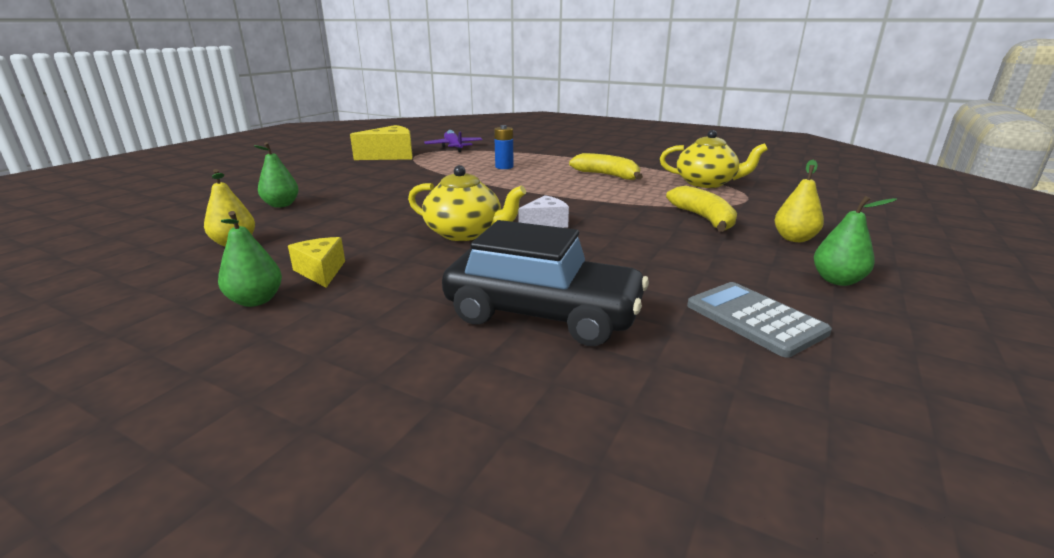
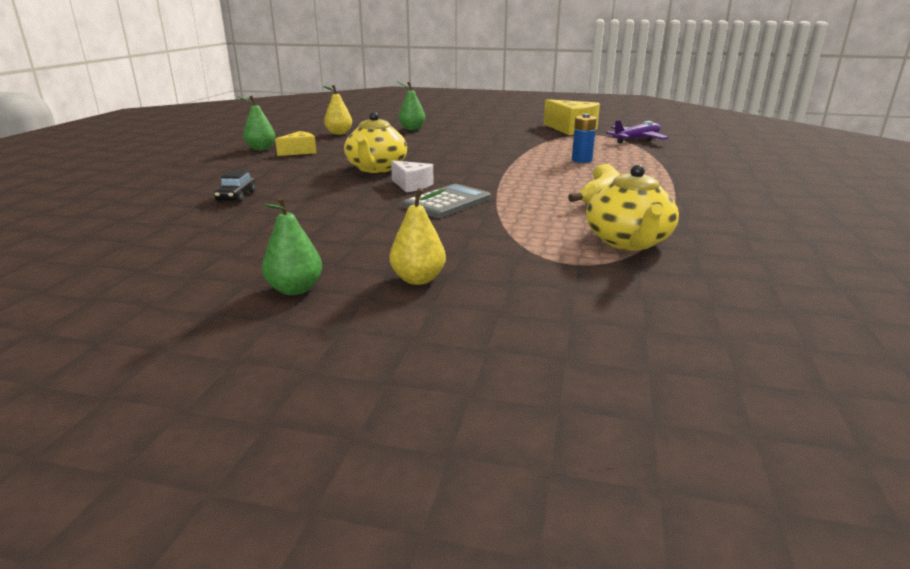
camera: 75 degrees right, 0 degrees up
black car [442,220,649,346] -> black car [214,170,256,203], size x0.41
yellow banana [666,186,737,232] -> none
grey calculator [687,282,832,358] -> grey calculator moved to [403,184,491,218]

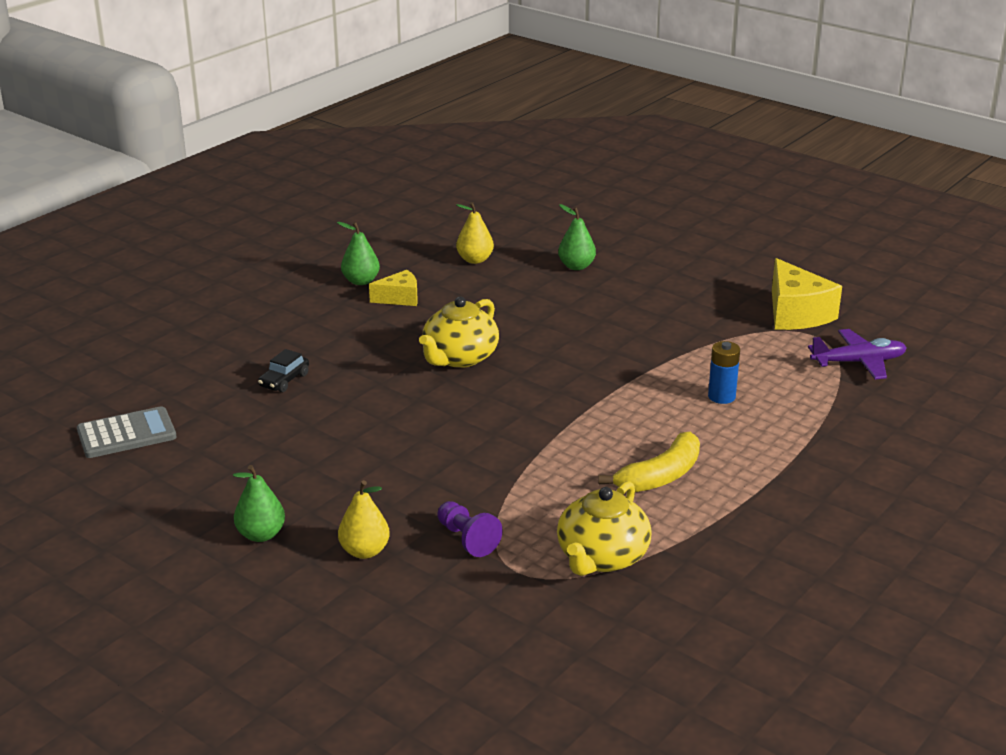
camera: 25 degrees right, 5 degrees up
white cheese [391,160,434,192] -> none
grey calculator [403,184,491,218] -> grey calculator moved to [77,406,177,458]
none -> purple pawn [437,501,503,557]

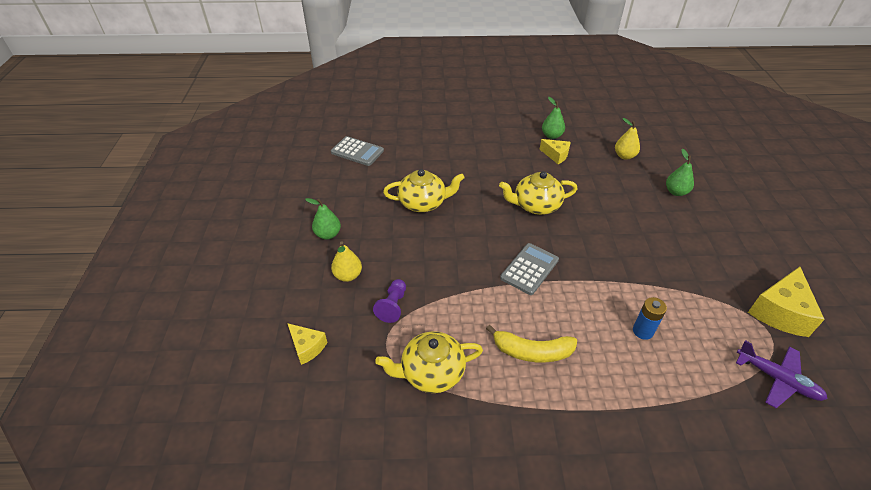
camera: 50 degrees right, 15 degrees up
black car [258,349,309,392] -> none
none -> yellow cheese [287,323,328,365]
none -> yellow teapot [383,169,465,212]
none -> grey calculator [500,243,559,295]

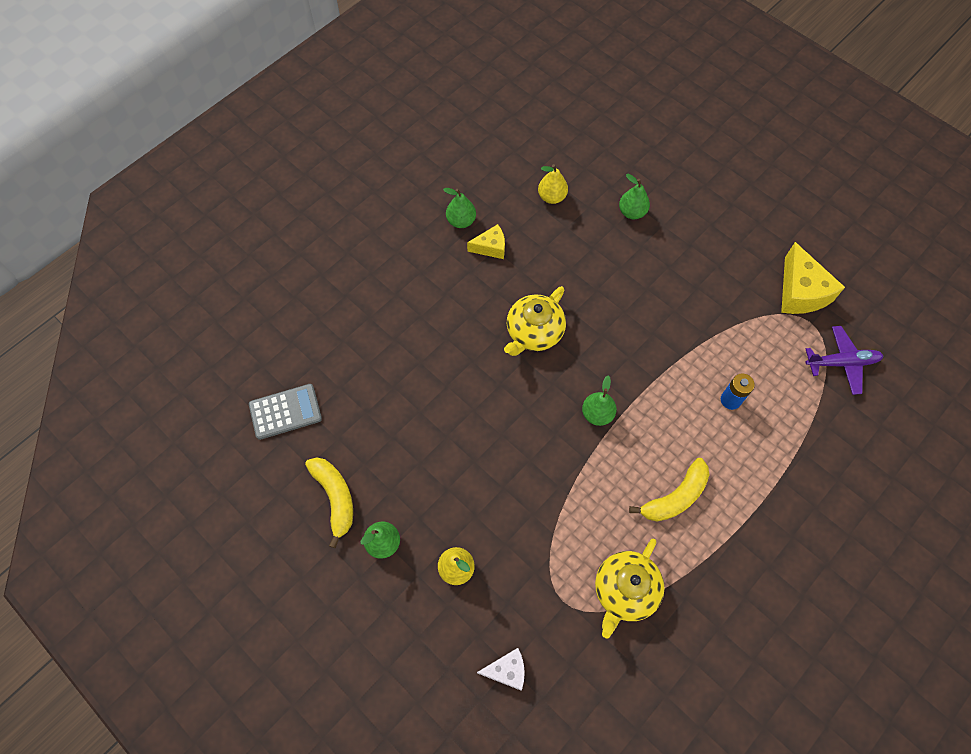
camera: 45 degrees left, 20 degrees up
yellow cheese [287,323,328,365] -> white cheese [477,648,525,690]
purple pawn [373,279,406,323] -> none
yellow teapot [383,169,465,212] -> none
grey calculator [500,243,559,295] -> green pear [582,376,617,426]
none -> yellow banana [305,457,353,548]

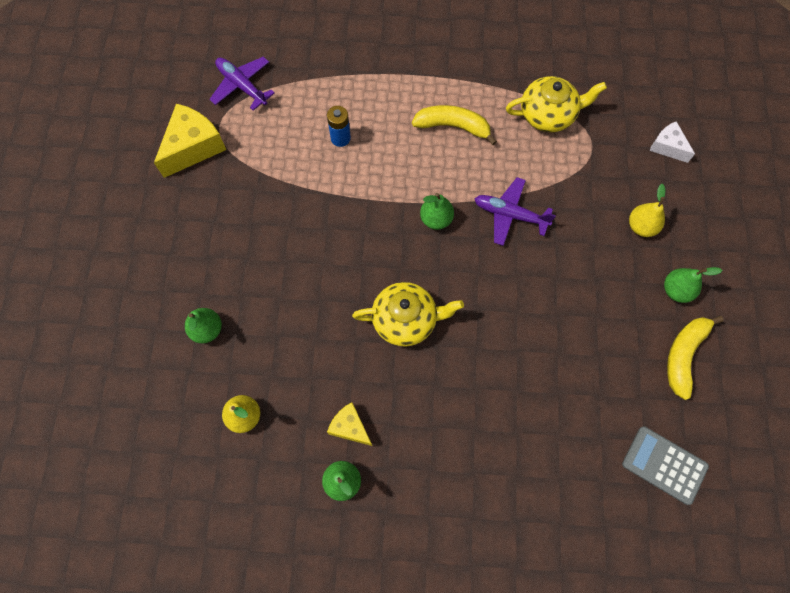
camera: 130 degrees left, 5 degrees up
none -> purple plane [475,177,556,246]

